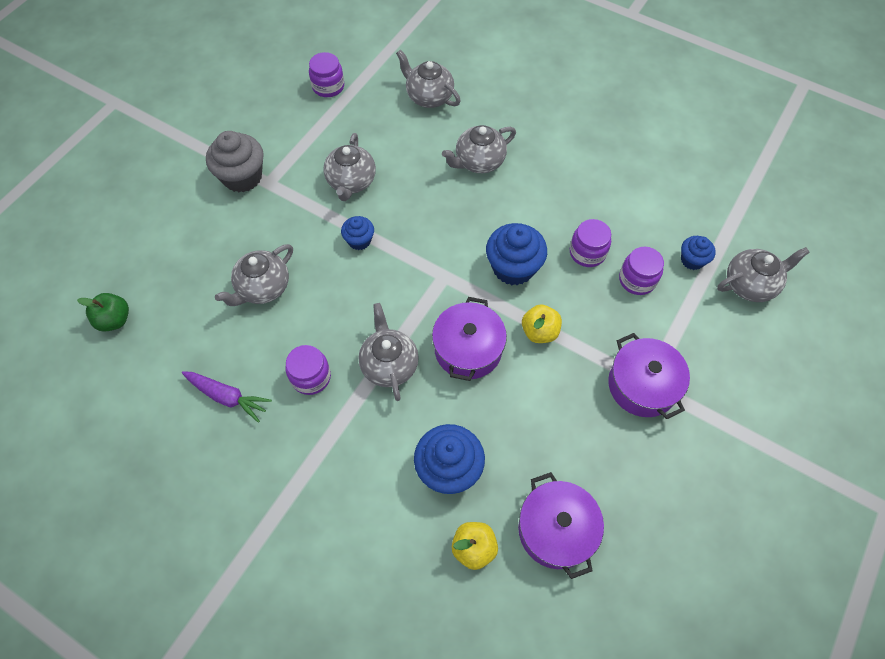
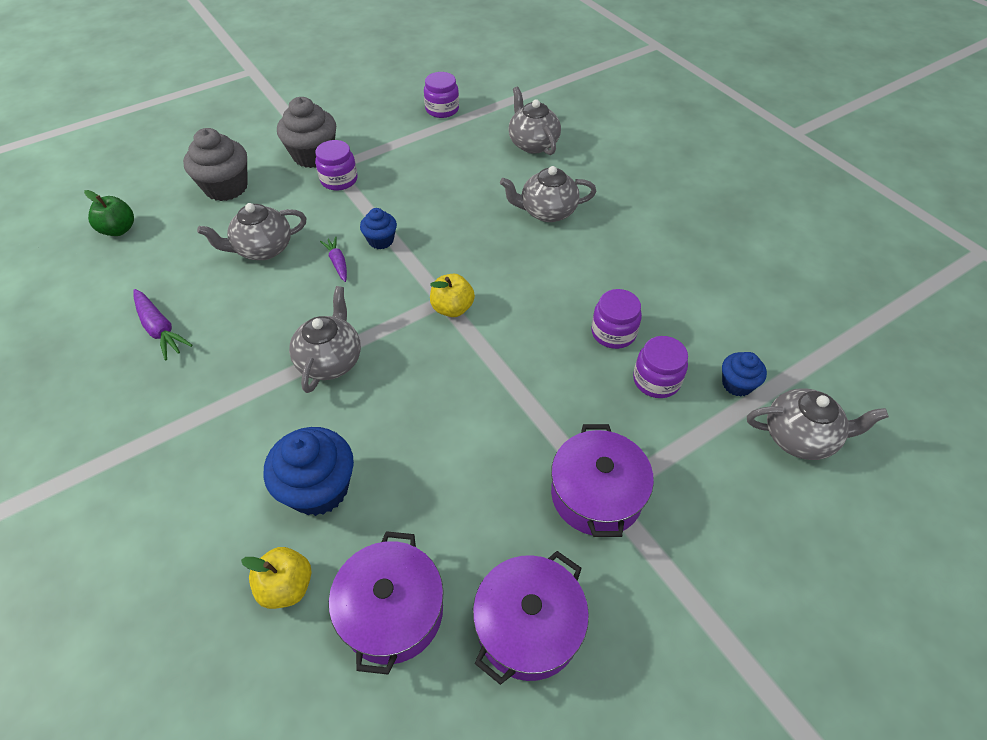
camera: 25 degrees right, 10 degrees down
purple jar [286,345,331,395] -> purple jar moved to [315,140,357,191]
grey teapot [323,133,376,201] -> none
purple pot [432,297,507,381] -> purple pot moved to [473,551,589,685]
blue cupcake [486,223,547,285] -> none
yellow apple [522,304,562,343] -> yellow apple moved to [430,274,475,317]
none -> grey cupcake [183,128,248,201]
none -> purple carrot [320,236,347,282]

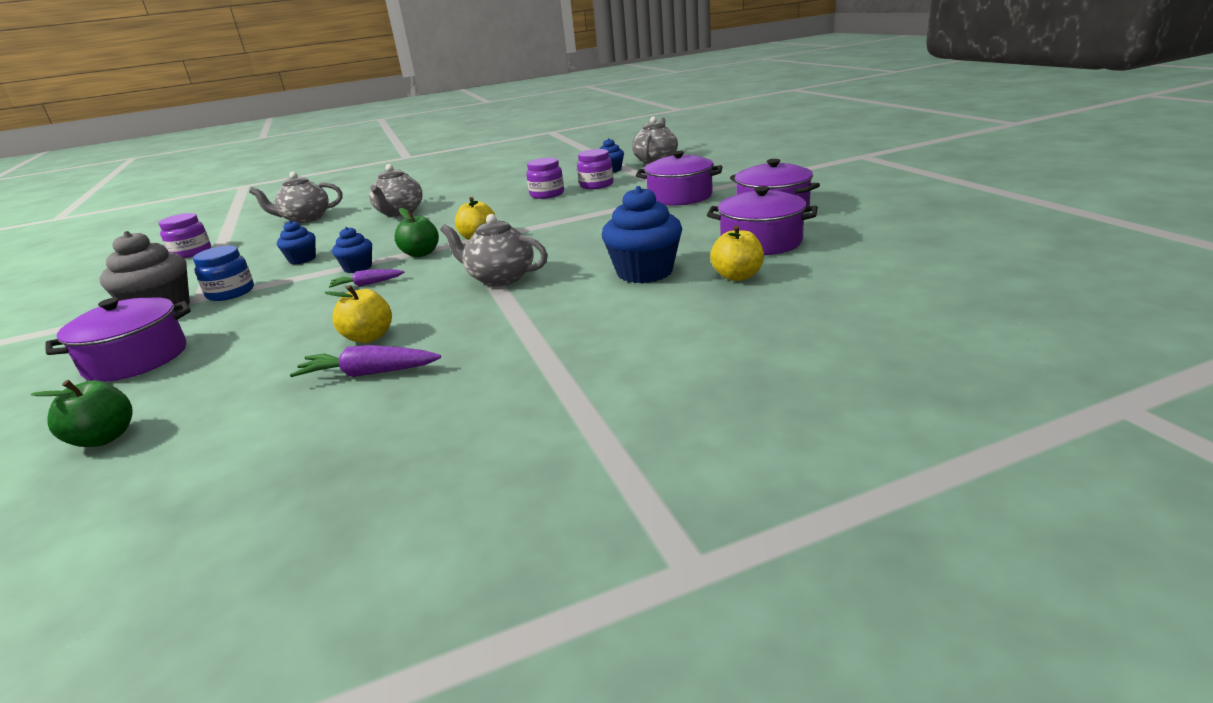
camera: 75 degrees left, 25 degrees down
purple carrot [133,289,192,360] -> purple carrot turned 150 degrees counterclockwise [290,345,441,377]
grey cupcake [183,128,248,201] -> purple pot [45,297,191,382]
grey teapot [197,203,306,260] -> none
purple jar [315,140,357,191] -> blue jar [193,246,254,301]
none -> blue cupcake [277,221,316,264]
none -> yellow apple [324,285,392,343]
none -> green apple [395,208,439,257]

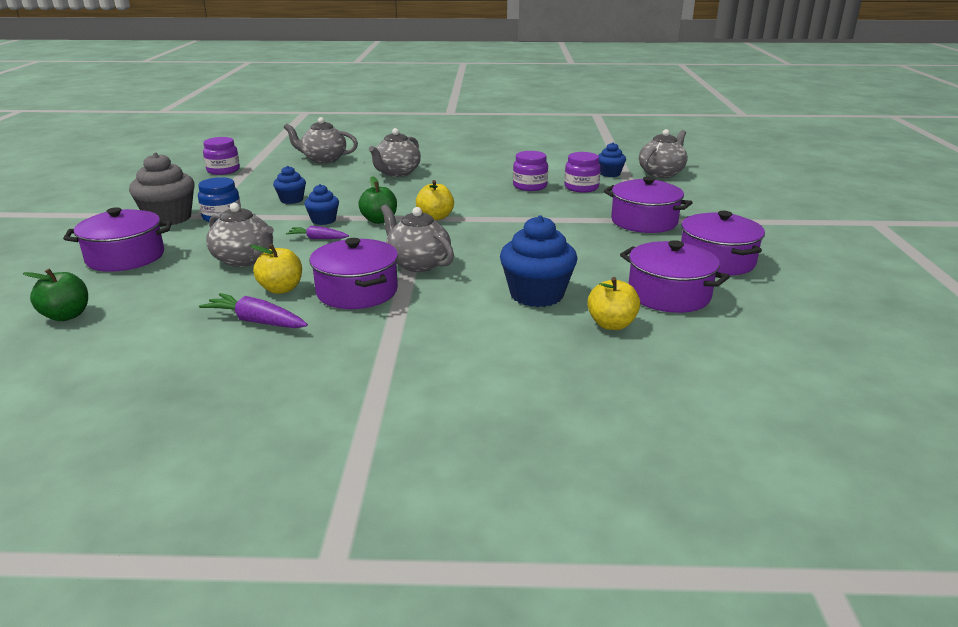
camera: 20 degrees right, 0 degrees up
none -> grey teapot [206,203,274,267]
none -> purple pot [310,238,398,309]

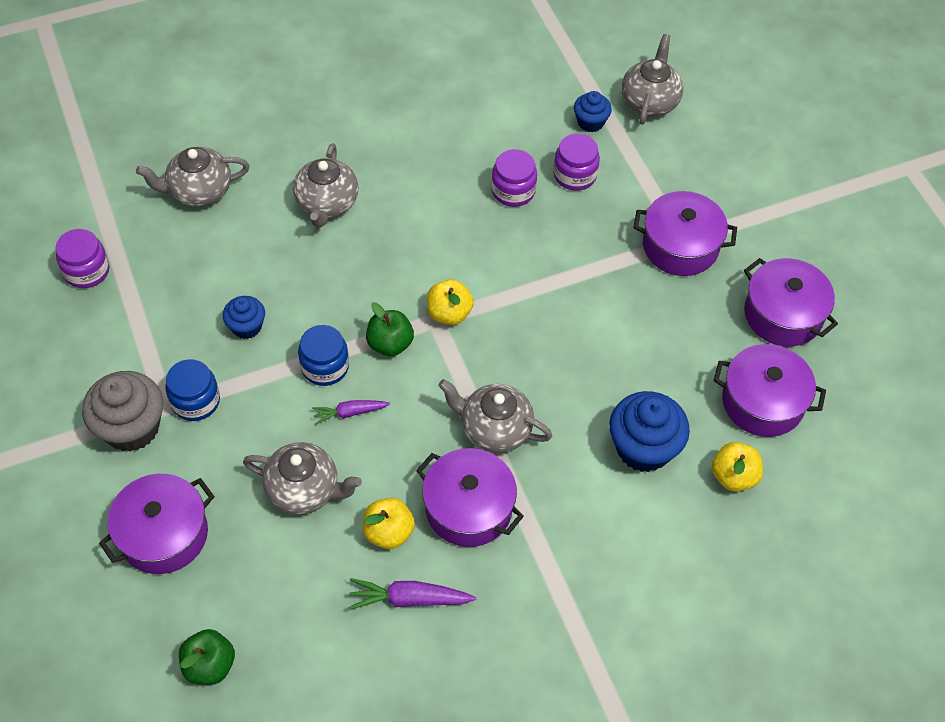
camera: 25 degrees left, 30 degrees up
blue cupcake [304,184,339,225] -> blue jar [298,325,349,386]

